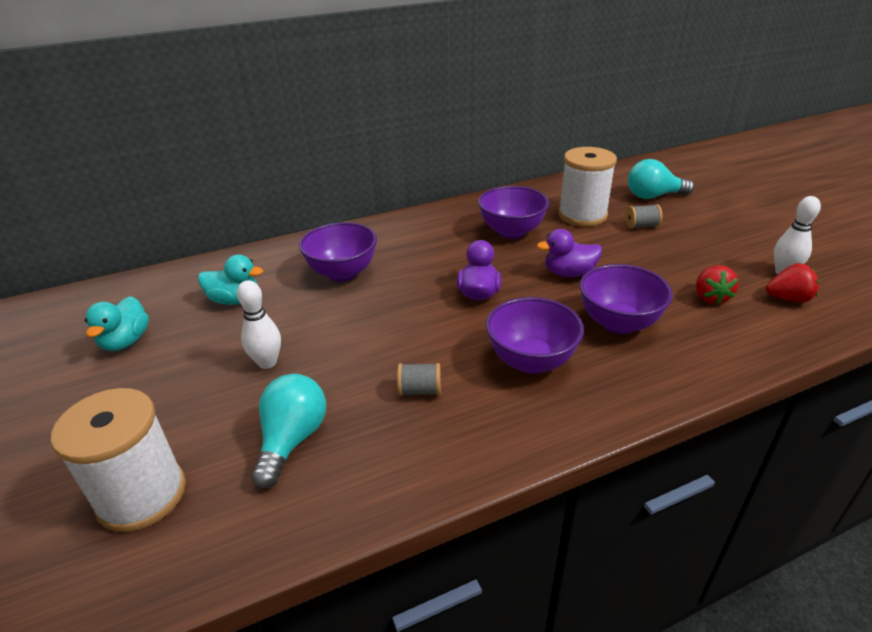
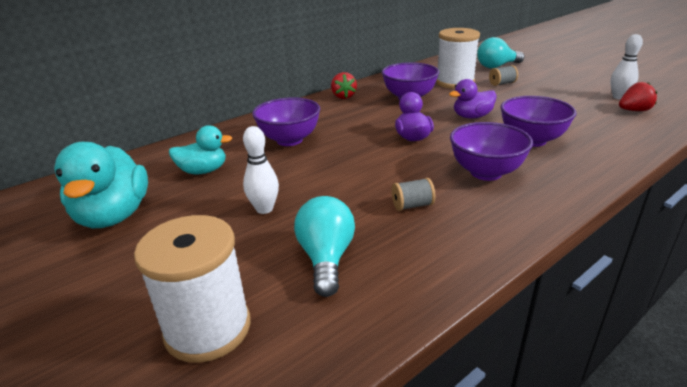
camera: 15 degrees left, 5 degrees down
turquoise duck [85,296,149,351] -> turquoise duck [54,142,148,228], size x1.66
red strawberry [696,265,739,305] -> red strawberry moved to [331,72,357,99]

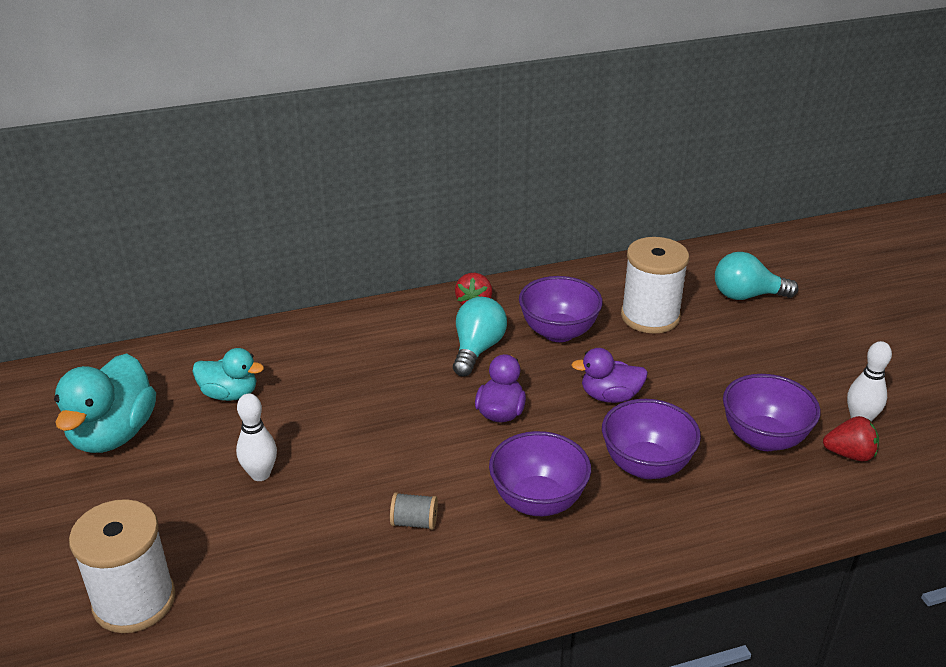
camera: 20 degrees right, 5 degrees up
purple bowl [252,97,320,146] -> purple bowl moved to [723,374,821,451]
turquoise light bulb [294,196,355,297] -> turquoise light bulb moved to [453,297,507,376]
grey spool [489,65,518,86] -> none

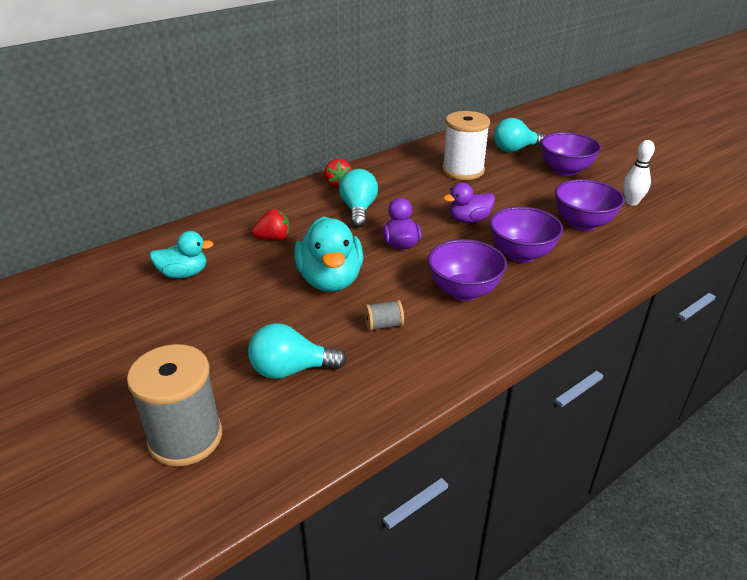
camera: 20 degrees left, 0 degrees up
turquoise duck [54,354,156,453] -> turquoise duck moved to [294,216,364,292]
white spool [69,499,176,633] -> grey spool [127,344,222,467]
white bowling pin [236,394,277,481] -> none
purple bowl [519,276,603,342] -> purple bowl moved to [541,132,601,176]
red strawberry [823,416,879,461] -> red strawberry moved to [252,209,289,241]
none -> turquoise light bulb [248,323,347,379]

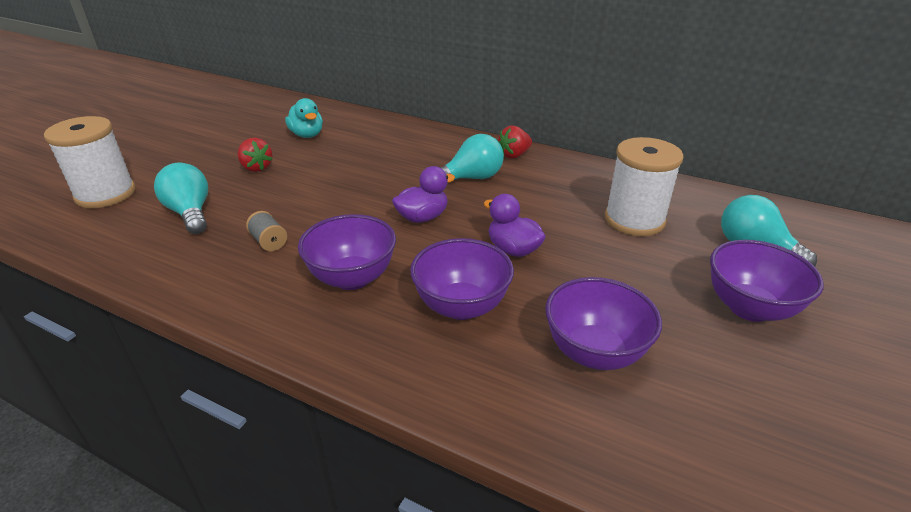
camera: 65 degrees right, 0 degrees up
grey spool [127,344,222,467] -> white spool [44,116,136,208]
red strawberry [252,209,289,241] -> red strawberry moved to [238,138,273,172]
turquoise duck [294,216,364,292] -> none
white bowling pin [623,140,655,206] -> none

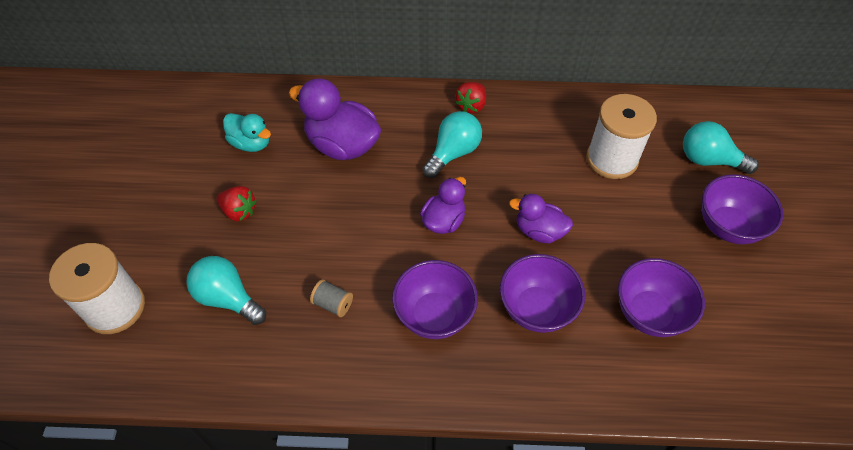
camera: 25 degrees left, 20 degrees up
none -> purple duck [289,79,381,160]

